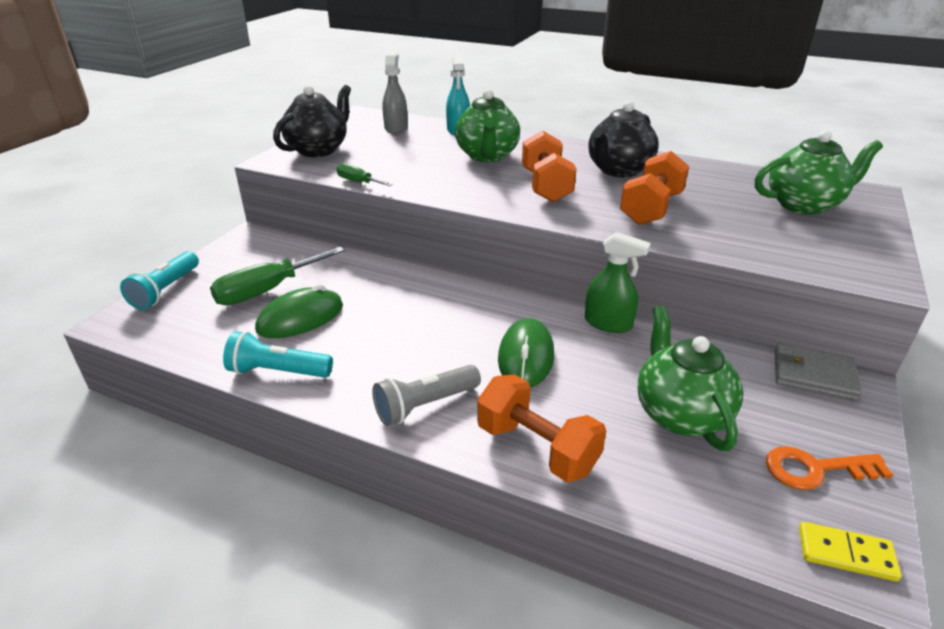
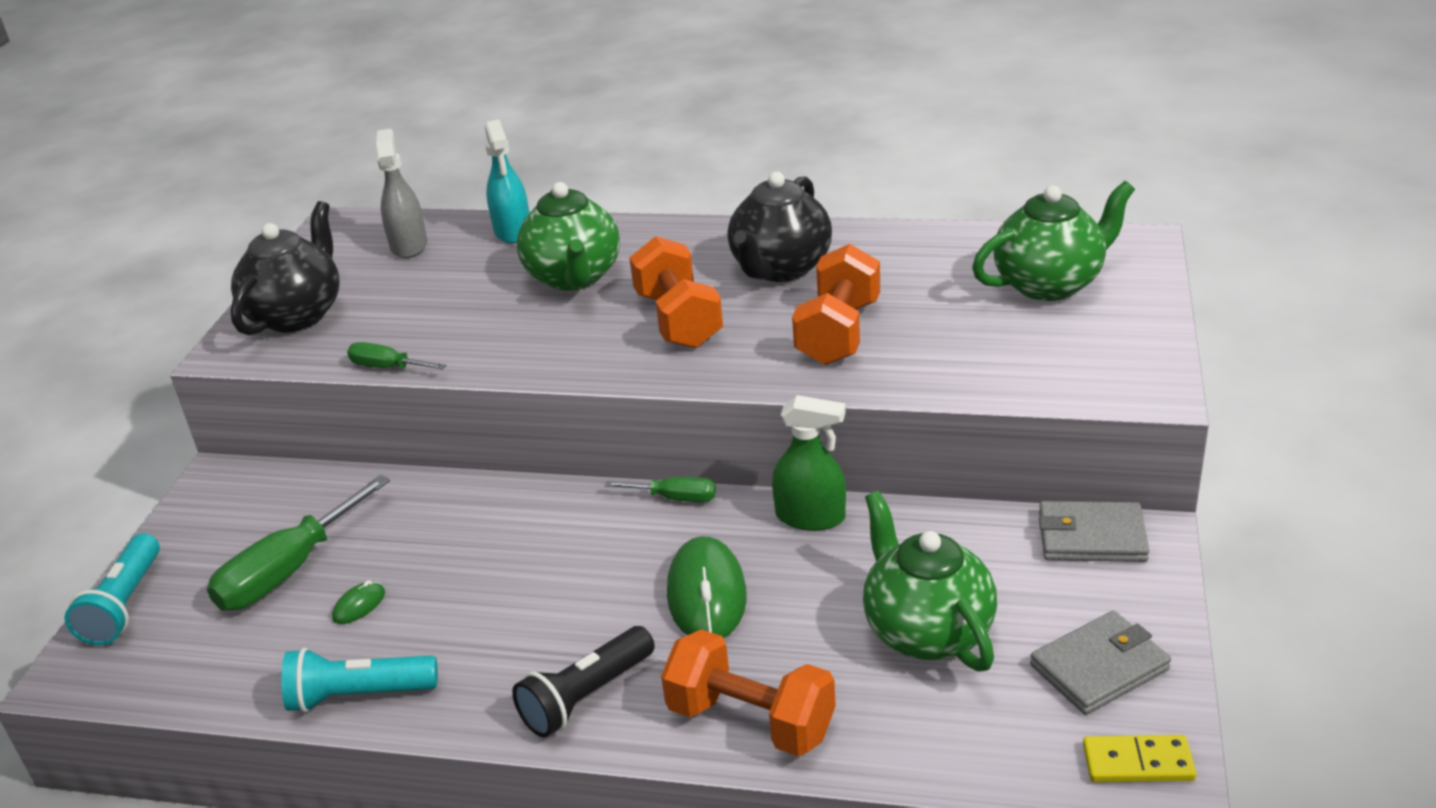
camera: 10 degrees left, 0 degrees up
green mouse [255,284,343,338] -> green mouse [332,580,385,624], size x0.44
grey flashlight [372,365,481,426] -> black flashlight [512,626,655,738]
orange key [766,446,893,490] -> grey wallet [1030,611,1171,715]
none -> green screwdriver [605,477,716,502]

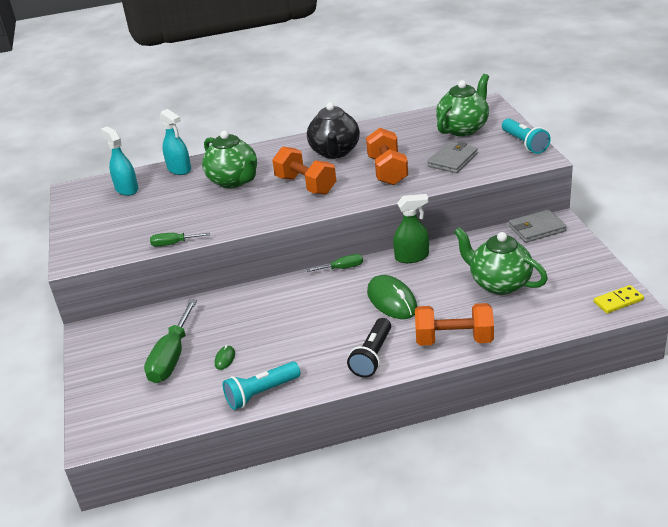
camera: 25 degrees left, 0 degrees up
turquoise flashlight [65,533,160,645] -> turquoise flashlight moved to [502,118,551,154]
black teapot [230,201,339,335] -> none
grey spray bottle [376,129,427,258] -> turquoise spray bottle [101,126,138,196]
grey wallet [1030,611,1171,715] -> grey wallet moved to [427,141,478,173]

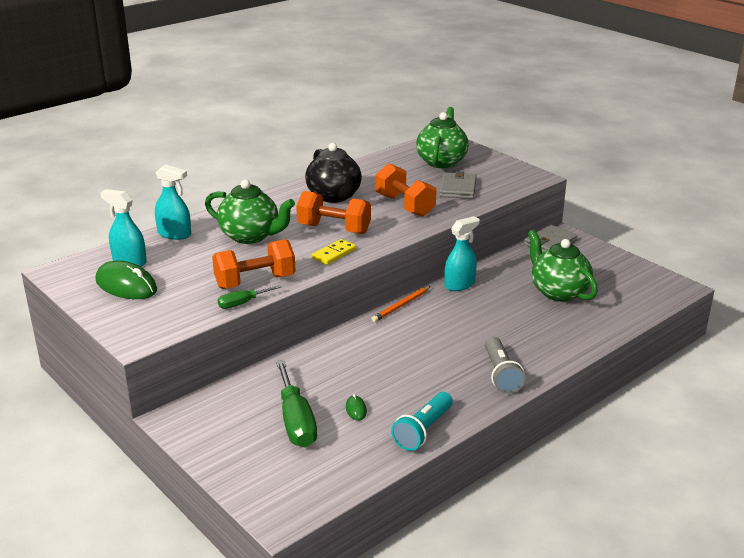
camera: 30 degrees left, 5 degrees down
green screwdriver [307,254,363,272] -> orange pencil [371,286,430,322]
black flashlight [347,318,391,378] -> grey flashlight [485,337,525,393]
green mouse [367,275,418,319] -> green mouse moved to [96,260,157,299]
green spray bottle [393,194,429,263] -> turquoise spray bottle [444,216,480,291]
orange dumbbell [415,303,494,346] -> orange dumbbell moved to [212,239,296,289]
green teapot [454,227,548,295] -> green teapot turned 45 degrees clockwise [528,230,598,302]
turquoise flashlight [502,118,551,154] -> none
yellow domino [594,285,644,314] -> yellow domino moved to [312,239,356,265]

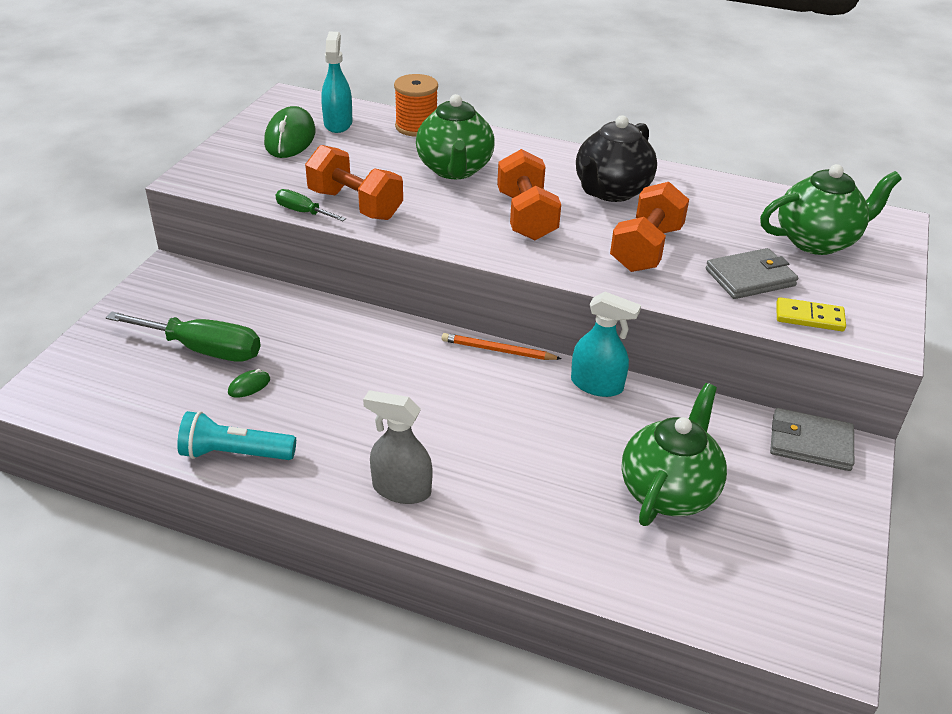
camera: 60 degrees right, 10 degrees up
turquoise spray bottle [155,164,191,240] -> orange spool [394,74,438,137]
green screwdriver [276,360,317,448] -> green screwdriver turned 120 degrees counterclockwise [106,312,261,362]
yellow domino [312,239,356,265] -> yellow domino moved to [776,297,846,331]
grey flashlight [485,337,525,393] -> grey spray bottle [363,390,433,504]

